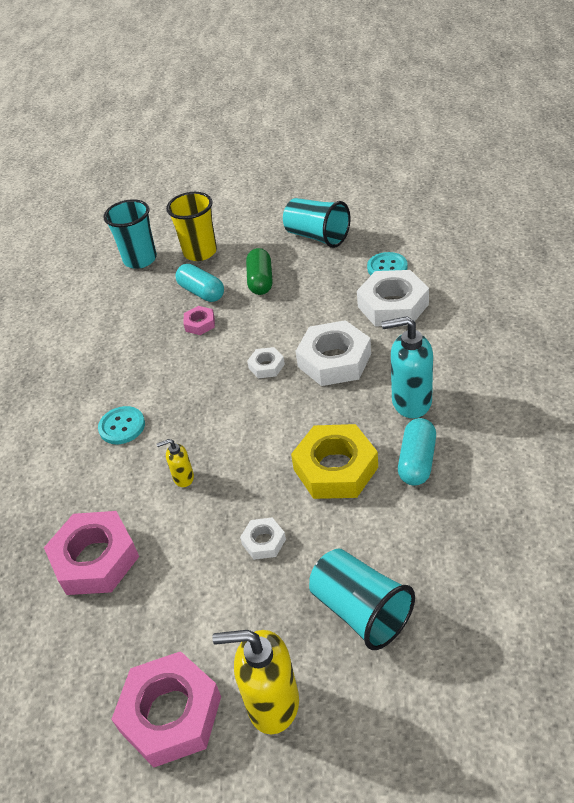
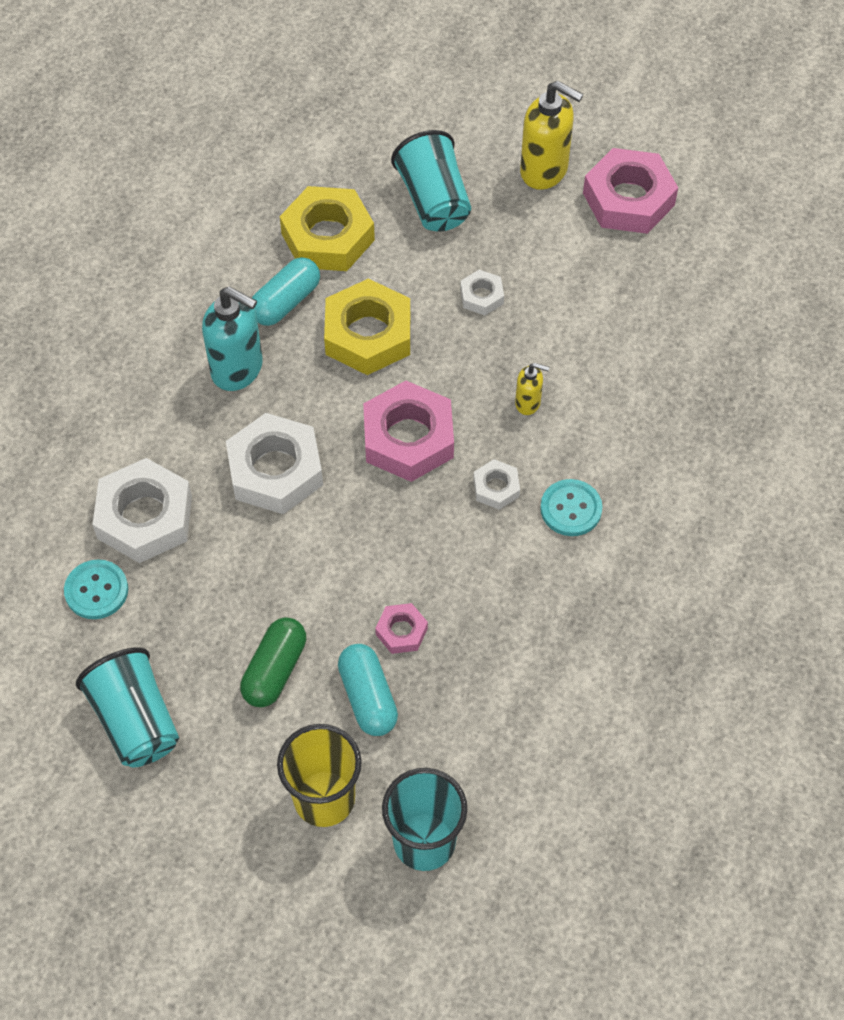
camera: 160 degrees left, 15 degrees up
pink nut [44,511,139,595] -> pink nut moved to [363,381,454,482]
white nut [247,347,285,378] -> white nut moved to [473,459,520,510]
none -> yellow nut [280,186,375,271]

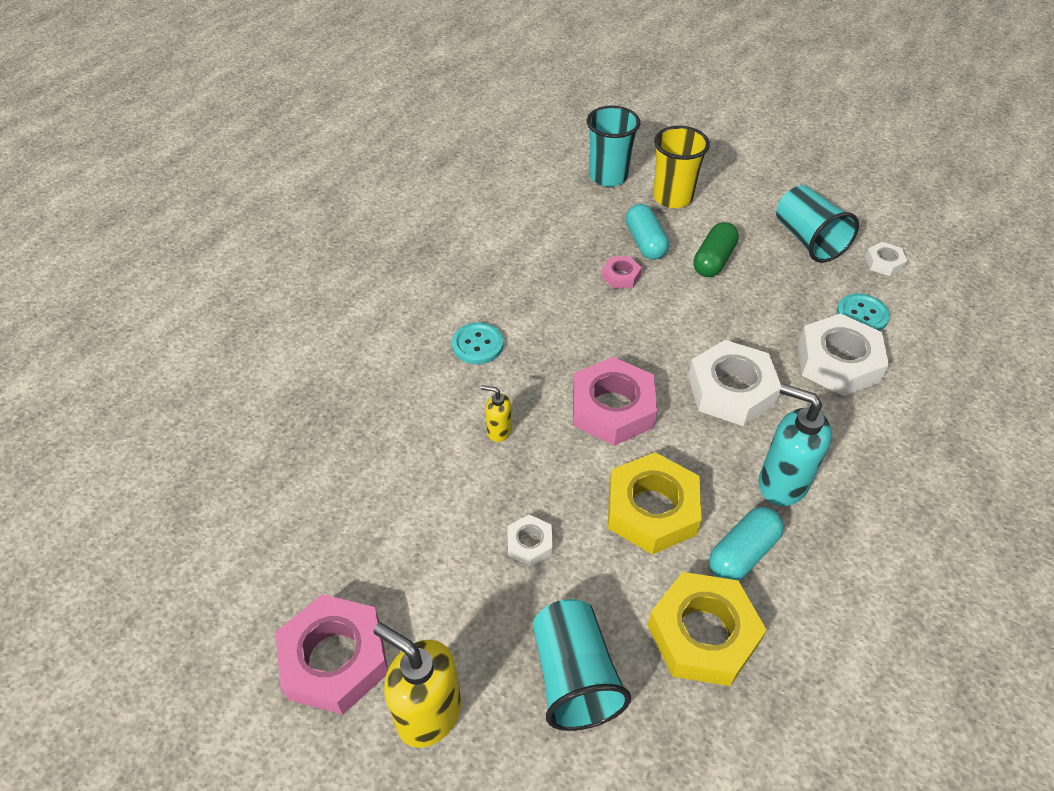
camera: 175 degrees left, 10 degrees down
white nut [473,459,520,510] -> white nut moved to [865,242,907,276]

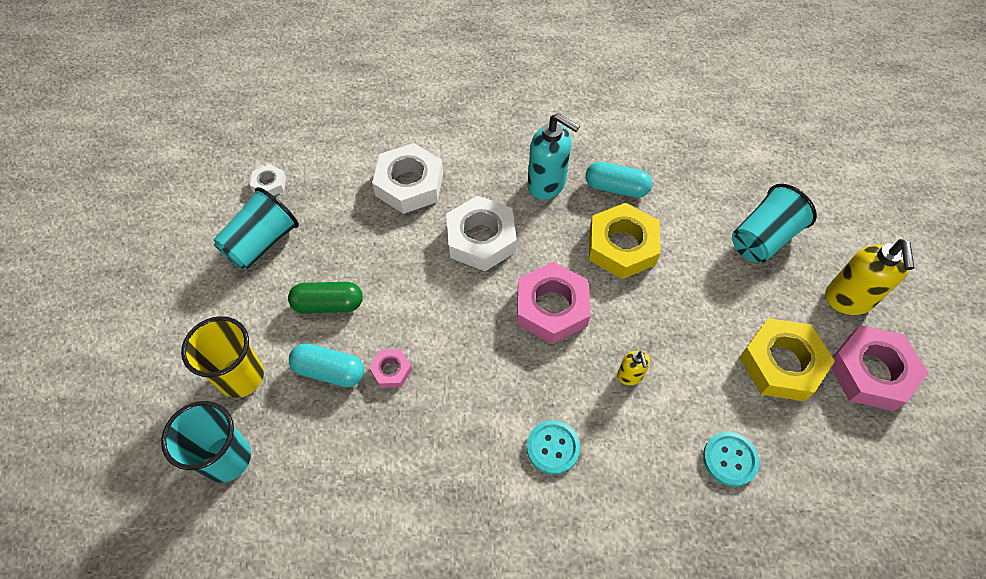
camera: 120 degrees left, 10 degrees up
white nut [507,514,553,567] -> none
turquoise capsule [626,204,669,260] -> turquoise capsule turned 60 degrees clockwise [289,343,364,387]
yellow nut [647,572,767,686] -> yellow nut moved to [739,318,835,402]
turquoise soap dispenser [759,384,832,506] -> turquoise soap dispenser turned 60 degrees counterclockwise [528,113,580,200]
turquoise button [837,293,890,331] -> turquoise button moved to [703,432,760,487]

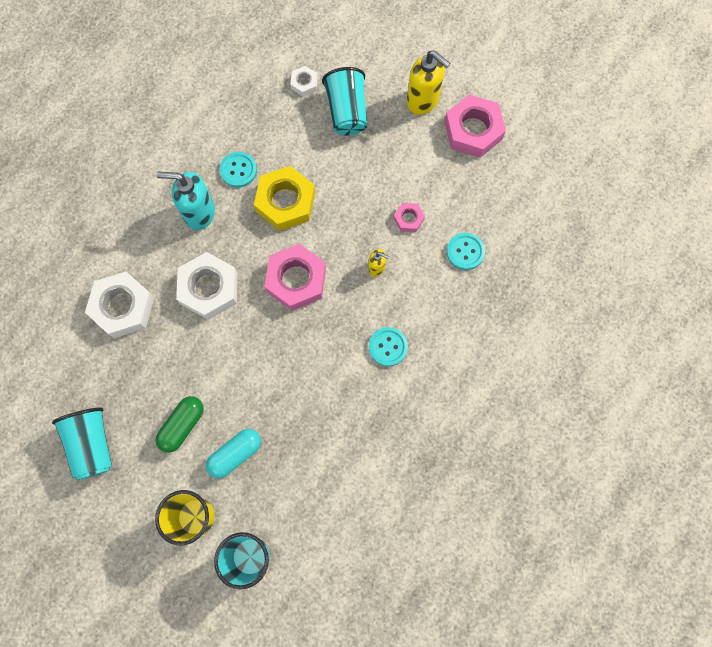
camera: 55 degrees left, 15 degrees up
white nut [250,164,286,196] -> white nut moved to [290,66,318,97]
pink nut [369,349,412,388] -> pink nut moved to [393,203,425,232]
turquoise soap dispenser [528,113,580,200] -> turquoise soap dispenser turned 150 degrees counterclockwise [157,172,215,230]
turquoise capsule [586,162,652,198] -> turquoise button [220,152,257,187]
yellow nut [739,318,835,402] -> none

